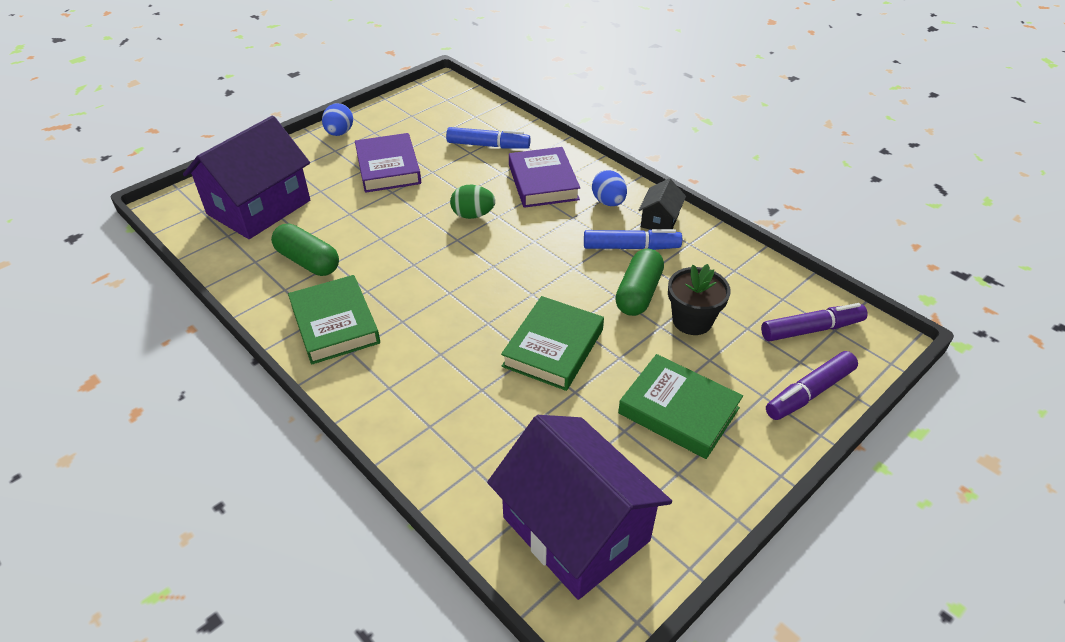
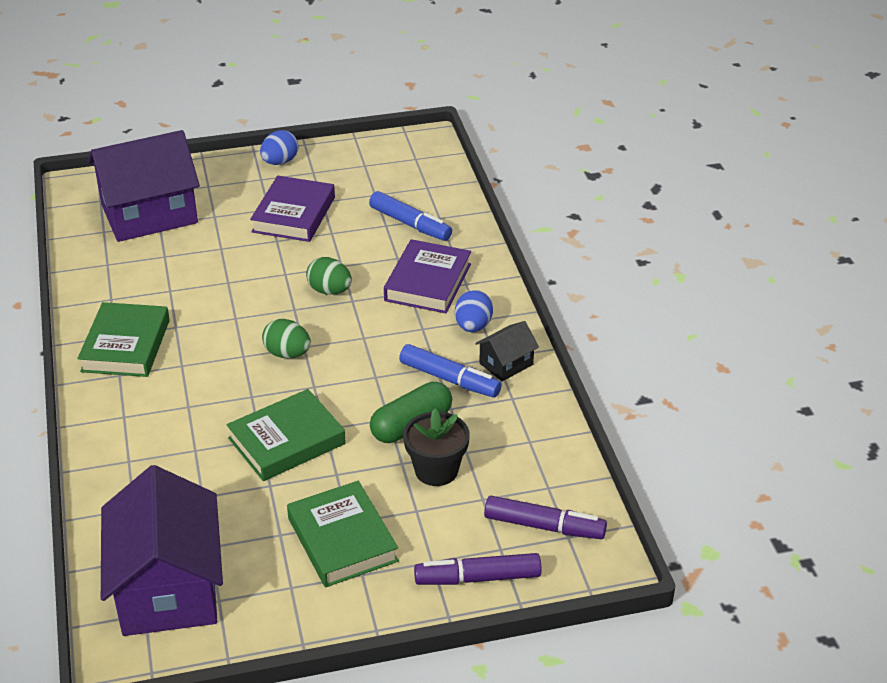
camera: 30 degrees right, 5 degrees down
green capsule [271,223,339,276] -> none
none -> green egg [262,319,311,358]

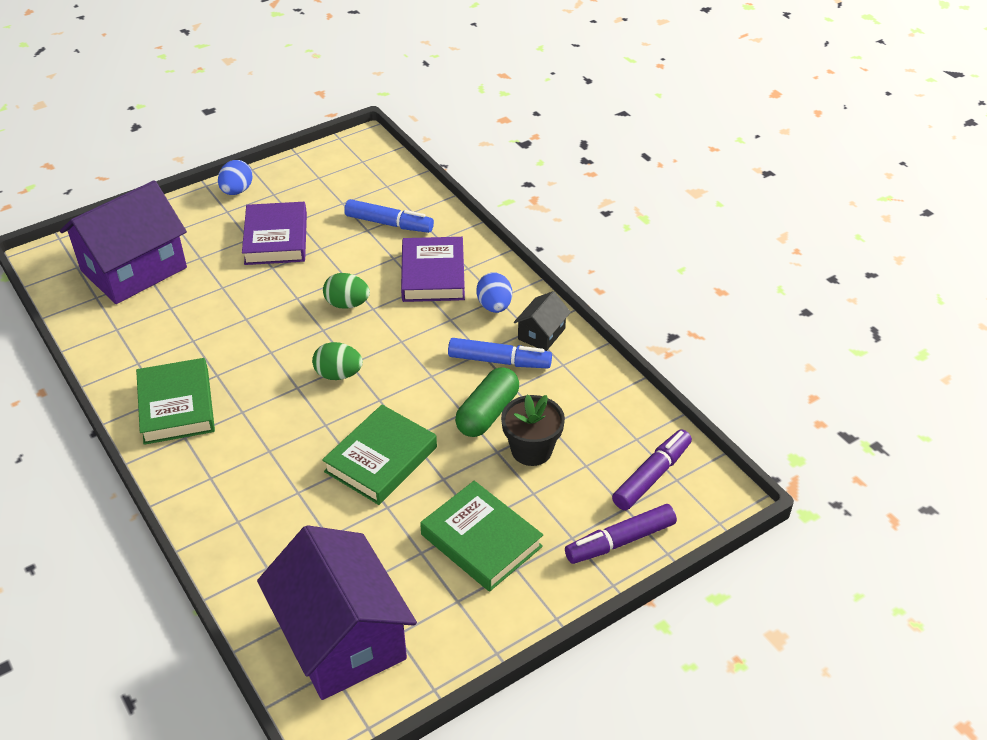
camera: 20 degrees left, 5 degrees up
purple marker [484,496,607,539] -> purple marker turned 45 degrees counterclockwise [612,429,692,510]

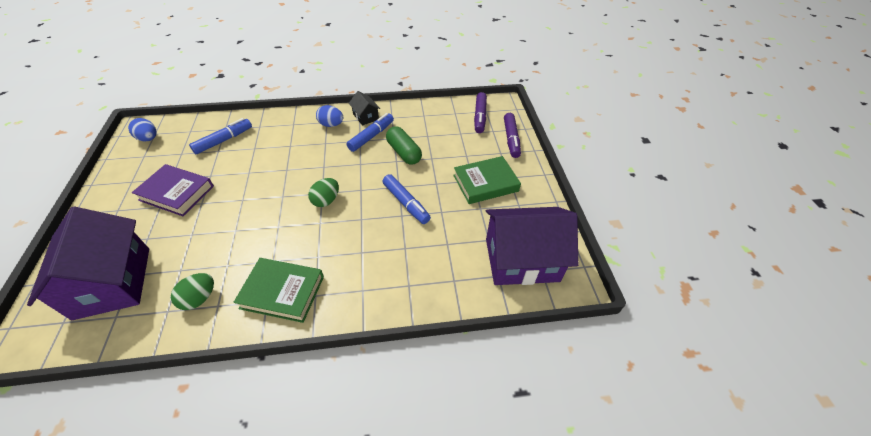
camera: 65 degrees left, 5 degrees up
blue egg [218,160,253,195] -> blue egg moved to [128,118,157,141]
green book [322,405,437,505] -> blue marker [382,174,431,224]
green egg [323,273,370,309] -> green egg moved to [171,273,214,310]
purple book [401,237,465,302] -> none
black flower pot [501,395,565,466] -> none
purple marker [612,429,692,510] -> purple marker turned 150 degrees counterclockwise [474,92,487,133]

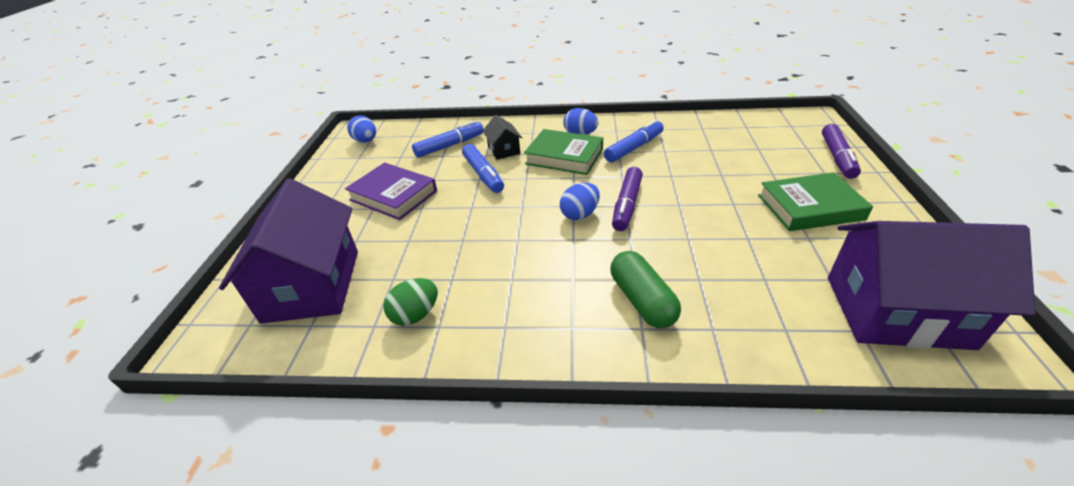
camera: 15 degrees right, 10 degrees down
green book [233,258,324,323] -> green book moved to [524,129,603,175]
green egg [308,178,339,207] -> blue egg [560,183,600,220]
black house [349,91,380,126] -> black house moved to [483,115,522,160]
blue marker [382,174,431,224] -> blue marker moved to [462,144,504,193]
green capsule [386,126,422,165] -> green capsule moved to [610,251,681,328]
purple marker [474,92,487,133] -> purple marker moved to [612,167,643,231]

